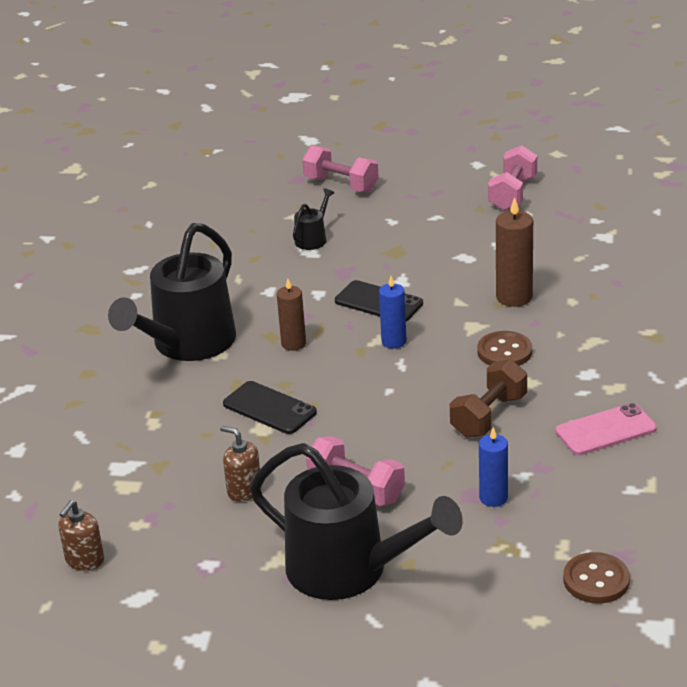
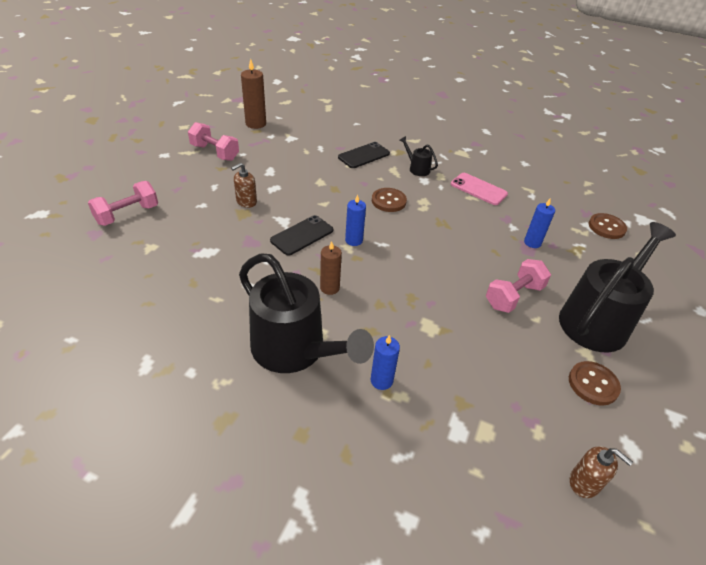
camera: 80 degrees left, 10 degrees up
brown soap dispenser [220,426,261,502] -> brown soap dispenser moved to [231,163,257,208]
black phone [223,381,317,434] -> black phone moved to [338,142,390,168]
black watering can [293,188,334,250] -> black watering can moved to [399,136,438,176]
brown dumbbell [450,359,527,438] -> none
brown candle [496,197,533,307] -> brown candle moved to [241,59,266,129]
pink phone [555,403,657,455] -> pink phone turned 45 degrees counterclockwise [451,173,508,205]
none -> blue candle [371,335,400,390]
none -> brown button [569,361,621,406]

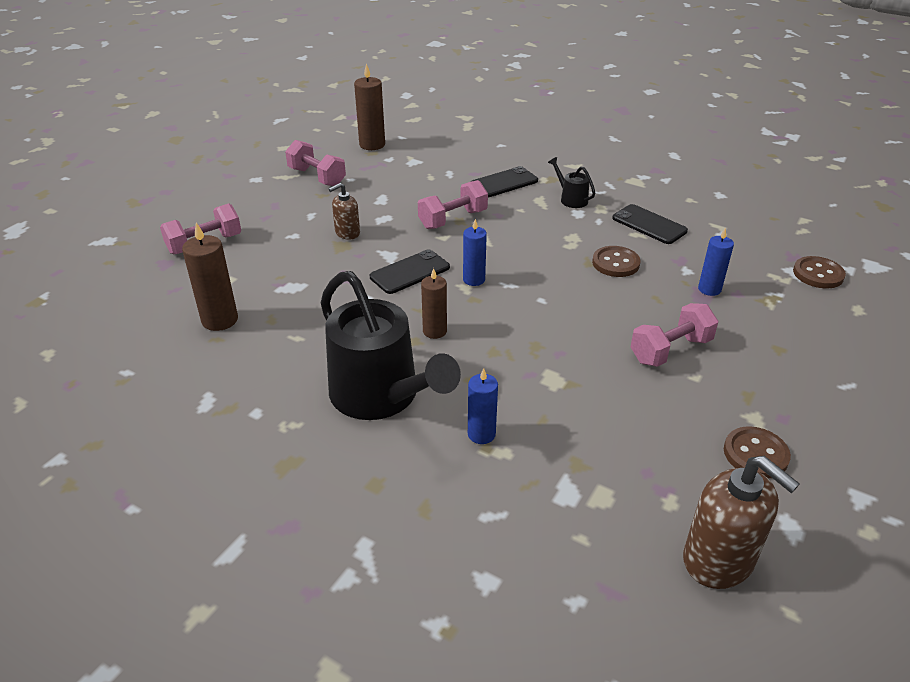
camera: 10 degrees right, 5 degrees down
brown button [372,188,407,212] -> brown button moved to [592,246,640,277]
pink phone [451,173,508,205] -> black phone [612,204,688,244]
black watering can [559,222,676,352] -> none
brown soap dispenser [570,446,633,498] -> brown soap dispenser [683,456,800,589], size x1.74
none -> brown candle [182,222,238,331]
none -> pink dumbbell [418,180,488,229]

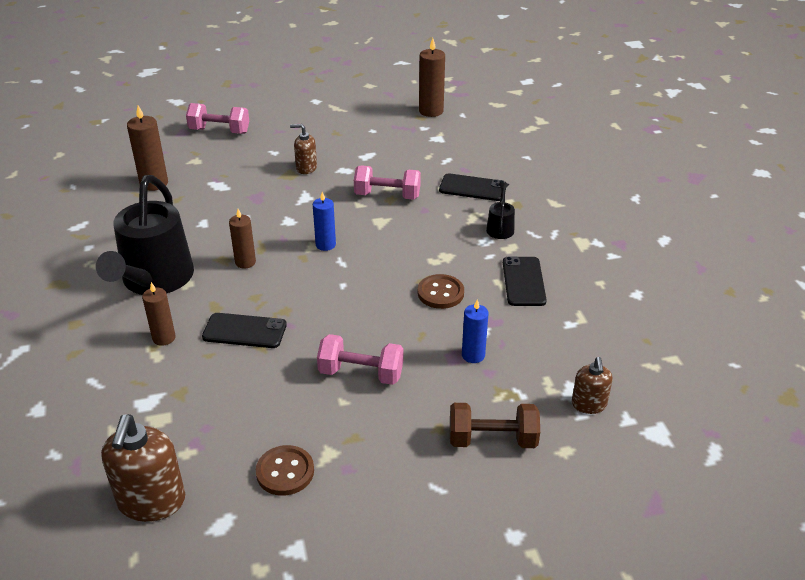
camera: 45 degrees right, 0 degrees up
pink dumbbell [285,140,346,186] -> none
black phone [370,249,450,294] -> black phone moved to [202,313,287,348]
blue candle [468,368,498,444] -> brown candle [142,282,176,346]
brown button [793,256,846,288] -> brown soap dispenser [572,357,613,414]
none -> brown dumbbell [450,403,540,448]

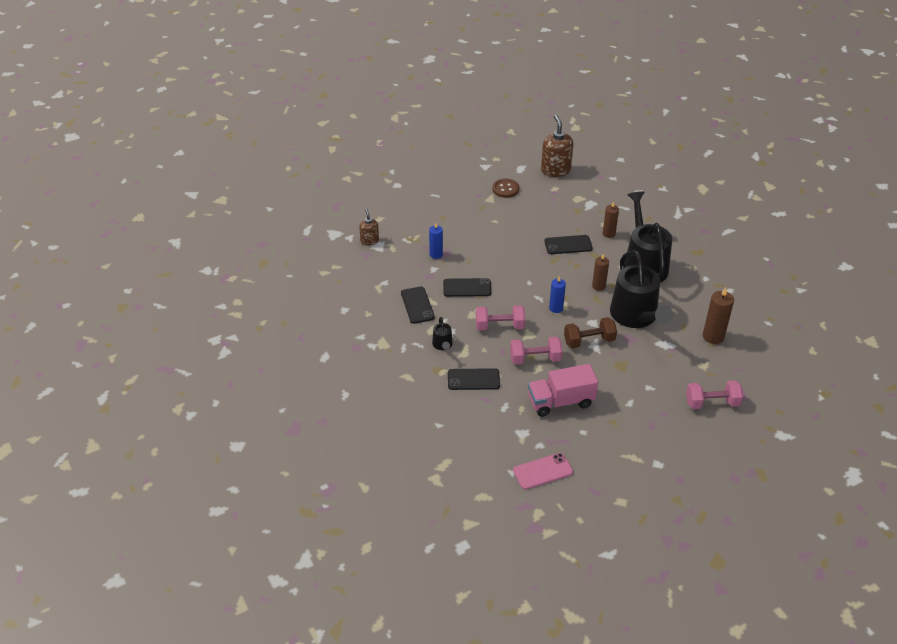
camera: 165 degrees right, 5 degrees up
brown soap dispenser [290,124,317,174] -> none
pink dumbbell [317,334,403,385] -> pink dumbbell moved to [476,305,525,330]
brown button [418,274,464,309] -> black phone [443,278,491,297]
brown candle [419,38,445,117] -> pink phone [513,453,573,490]
brown dumbbell [450,403,540,448] -> brown dumbbell moved to [564,317,617,348]
none -> pink truck [528,364,598,417]
none -> black watering can [610,250,673,328]

